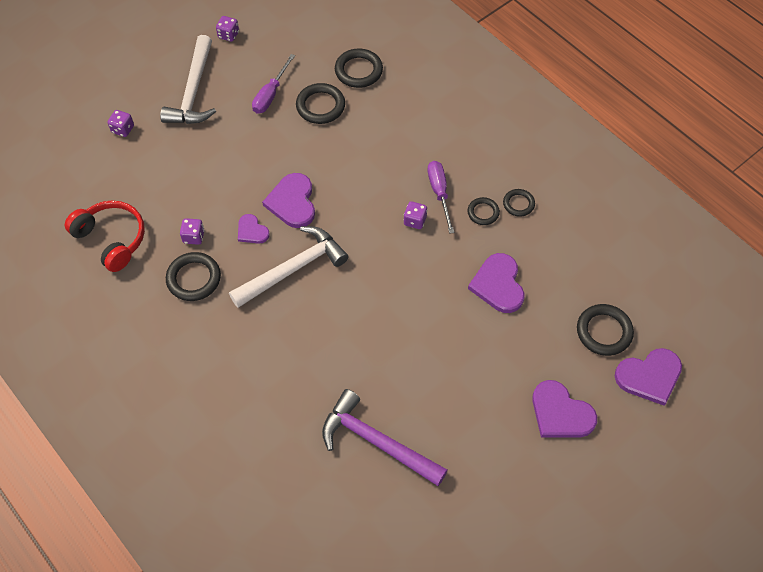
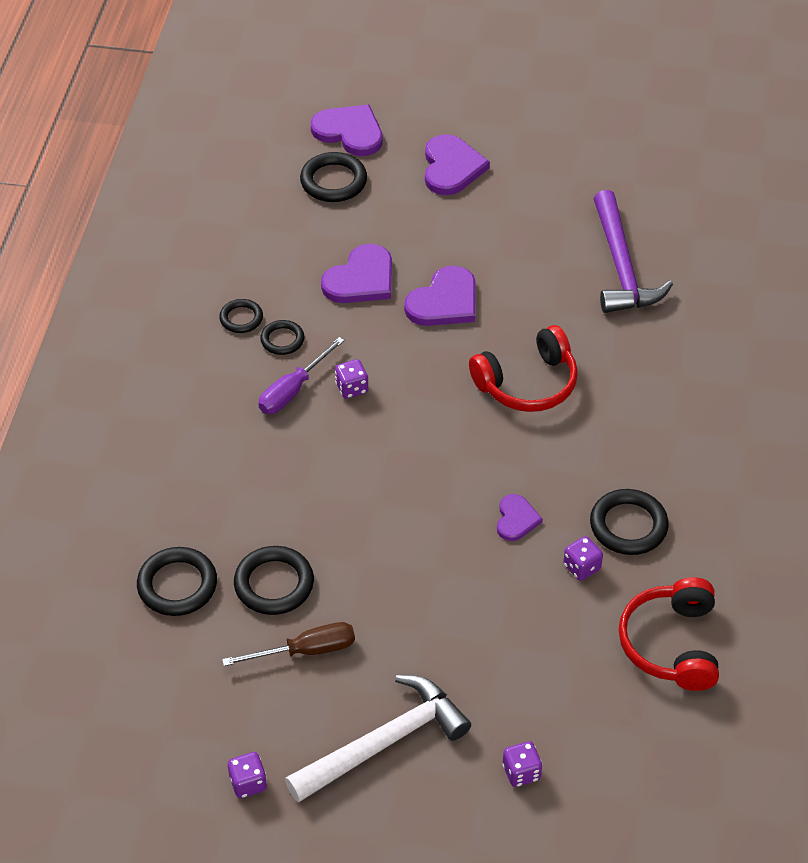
camera: 130 degrees left, 10 degrees down
white hammer [229,226,349,308] -> none
purple screwdriver [252,54,295,114] -> brown screwdriver [222,622,355,666]
purple heart [262,173,315,228] -> purple heart moved to [404,266,476,326]
none -> red headphones [469,325,578,412]

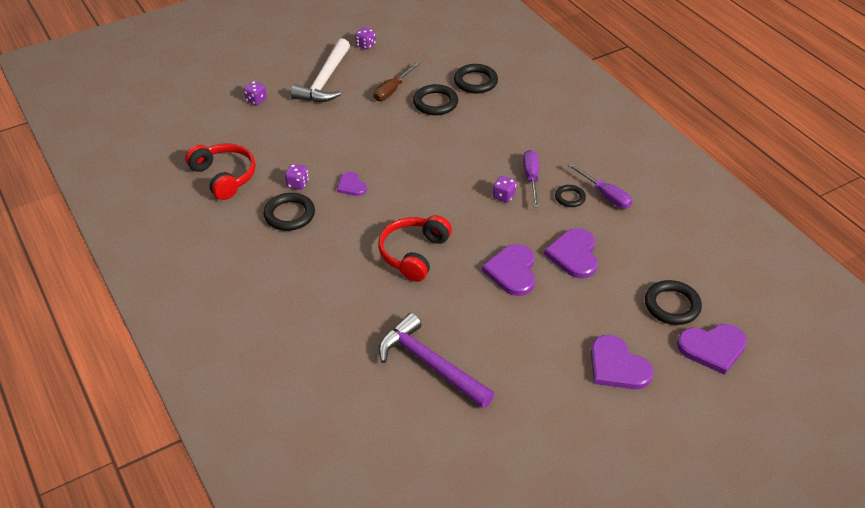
camera: 140 degrees right, 5 degrees down
black ring [219,299,263,333] -> purple screwdriver [567,163,632,209]

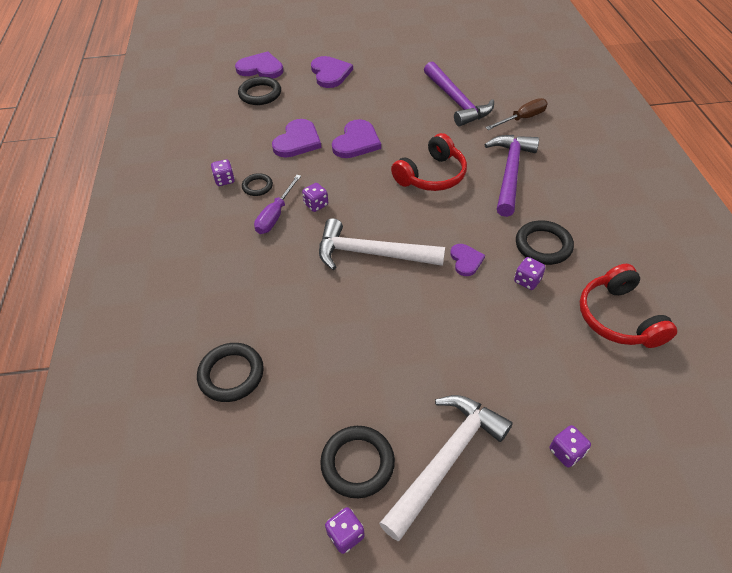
camera: 155 degrees left, 5 degrees up
brown screwdriver [374,61,420,101] -> brown screwdriver moved to [485,98,548,130]
black ring [413,84,458,115] -> black ring moved to [320,426,395,498]
purple screwdriver [567,163,632,209] -> purple dice [211,159,235,186]
none -> white hammer [319,218,445,270]
none -> purple hammer [484,135,539,217]

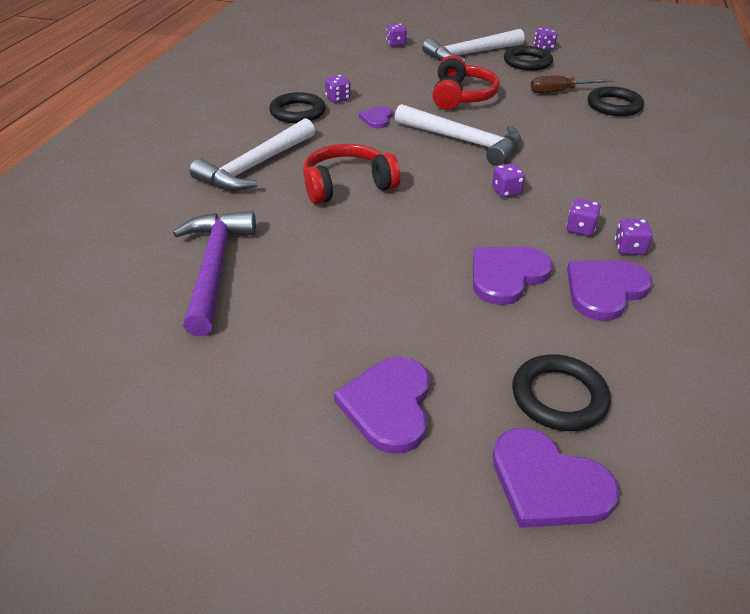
camera: 160 degrees left, 10 degrees down
black ring [242,173,273,196] -> purple dice [566,199,601,236]
purple screwdriver [254,175,301,234] -> none
purple heart [332,119,381,158] -> purple heart moved to [567,261,653,321]
purple hammer [484,135,539,217] -> white hammer [190,118,315,191]
brown screwdriver [485,98,548,130] -> brown screwdriver moved to [531,76,614,93]
red headphones [580,264,677,348] -> red headphones moved to [433,55,500,110]

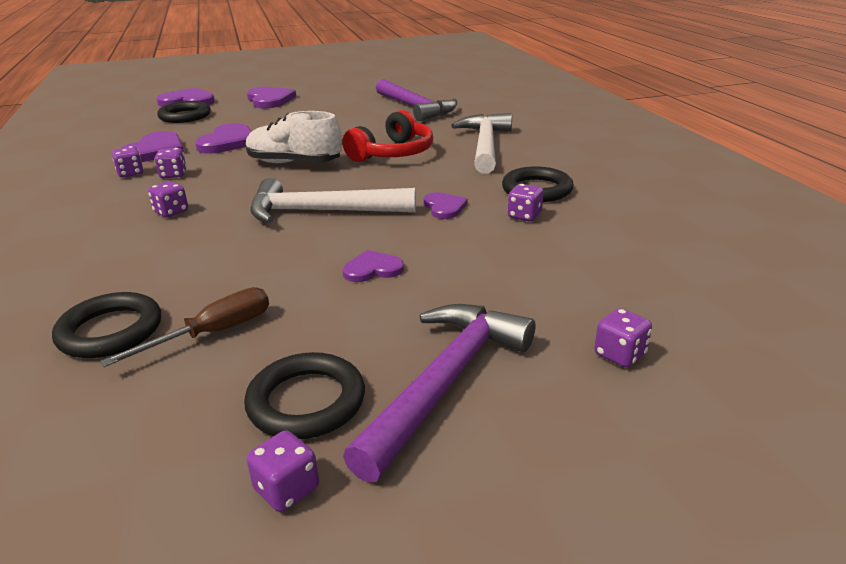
camera: 150 degrees right, 10 degrees down
white hammer [422,29,525,62] -> purple hammer [343,304,535,483]
red headphones [433,55,500,110] -> purple heart [342,250,404,282]
purple dice [492,163,525,197] -> purple dice moved to [148,181,188,217]
none -> white shoe [246,111,342,163]

